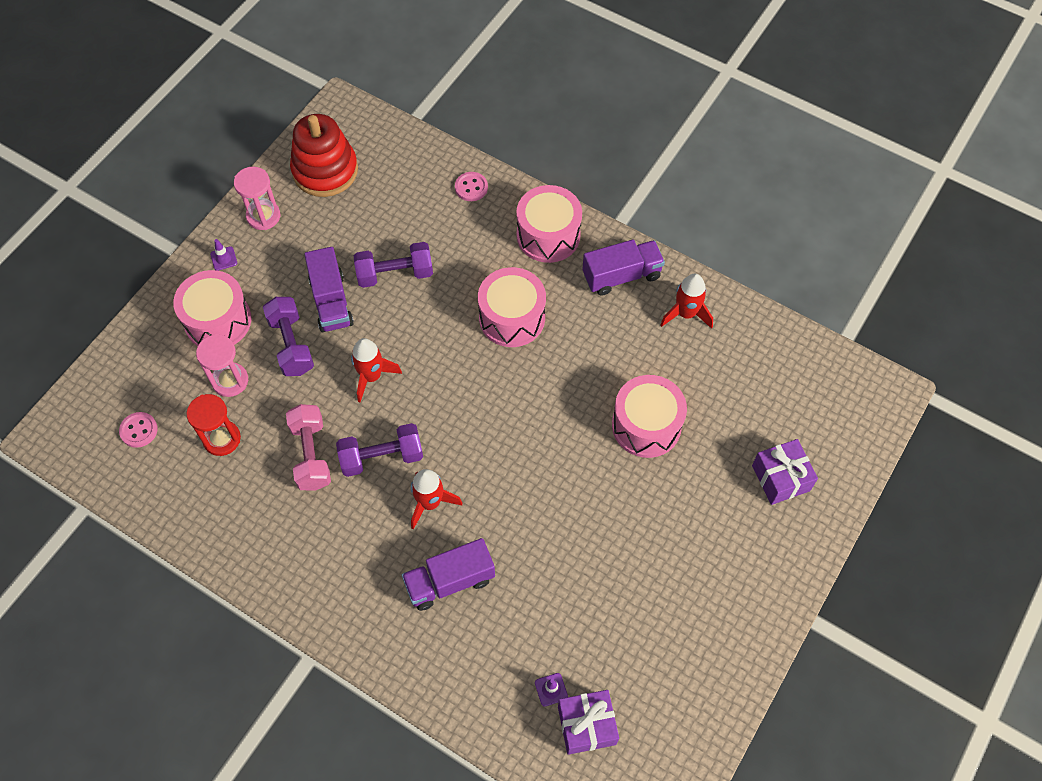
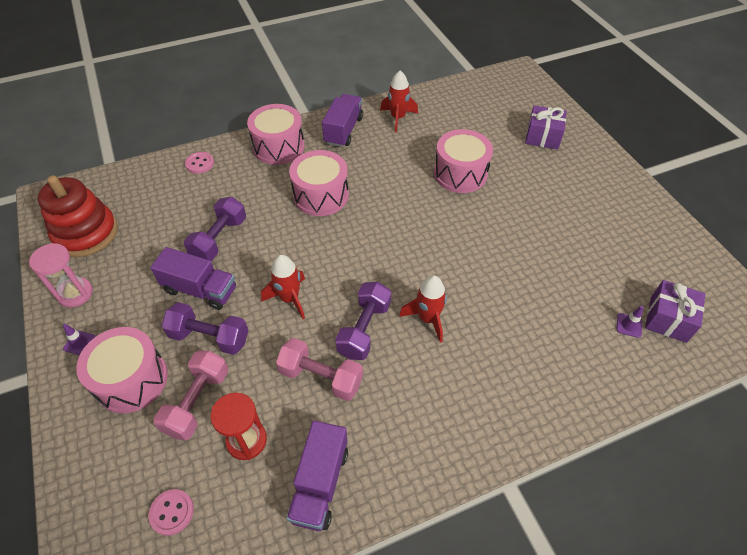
camera: 55 degrees left, 10 degrees down
pink hourglass [196,334,248,397] -> pink dumbbell [153,351,228,441]
purple truck [402,538,495,611] -> purple truck moved to [286,420,348,531]

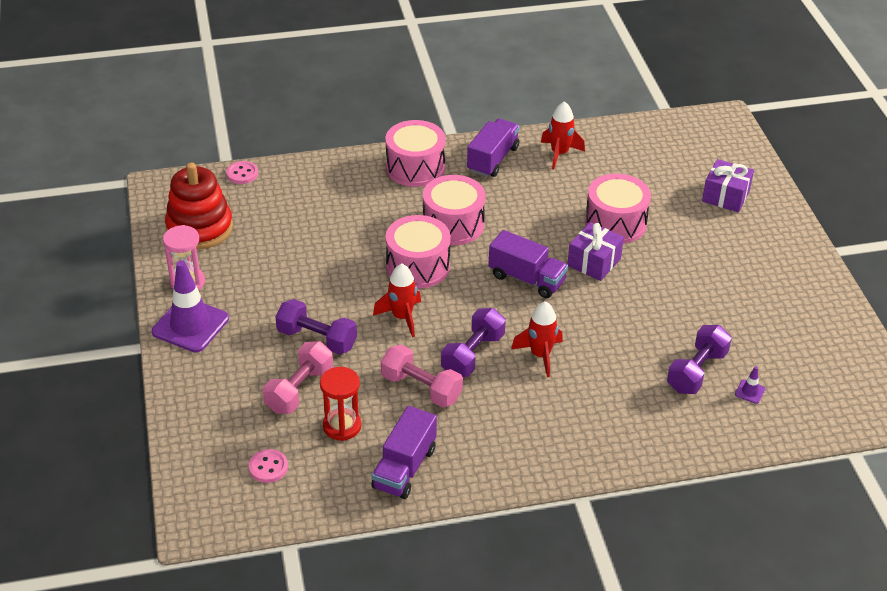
camera: 10 degrees right, 10 degrees down
purple traffic cone [63,324,96,355] -> purple traffic cone [152,260,229,352], size x2.48
pink drum [76,327,168,413] -> pink drum moved to [386,215,451,289]
purple truck [150,247,236,310] -> purple truck moved to [488,230,568,298]
purple dumbbell [184,197,246,261] -> purple dumbbell moved to [667,325,732,394]
pink button [185,152,214,174] -> pink button moved to [226,161,258,184]
purple gift [645,280,705,343] -> purple gift moved to [567,222,624,281]

